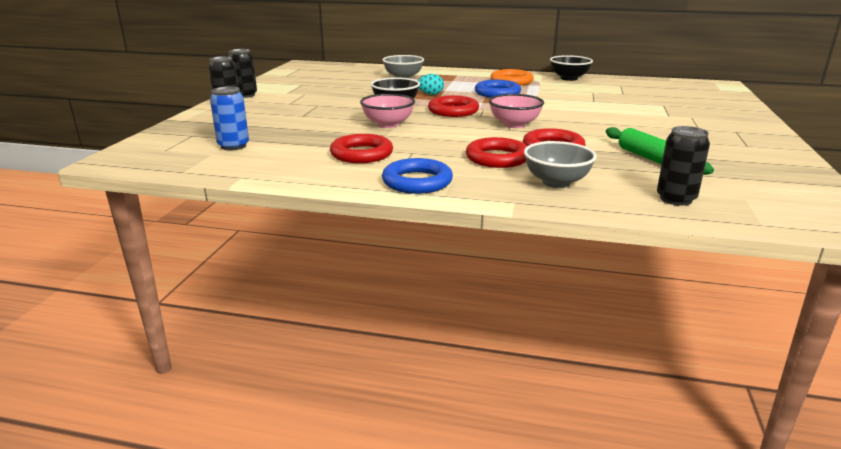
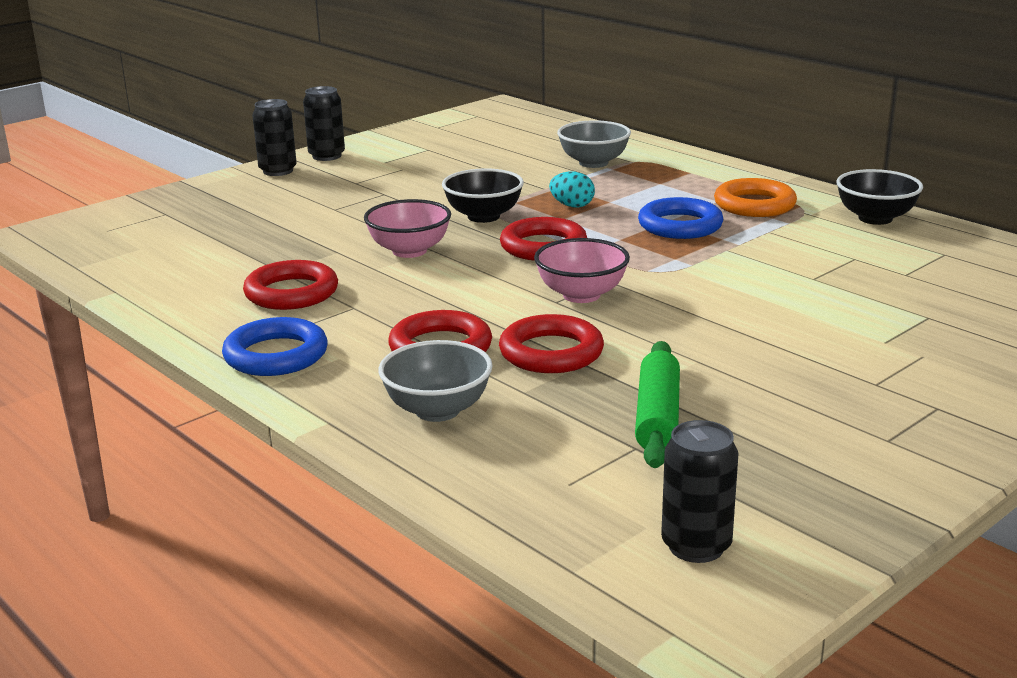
camera: 35 degrees right, 0 degrees up
blue can [210,86,249,150] -> none
black can [657,126,710,206] -> black can moved to [661,420,738,563]

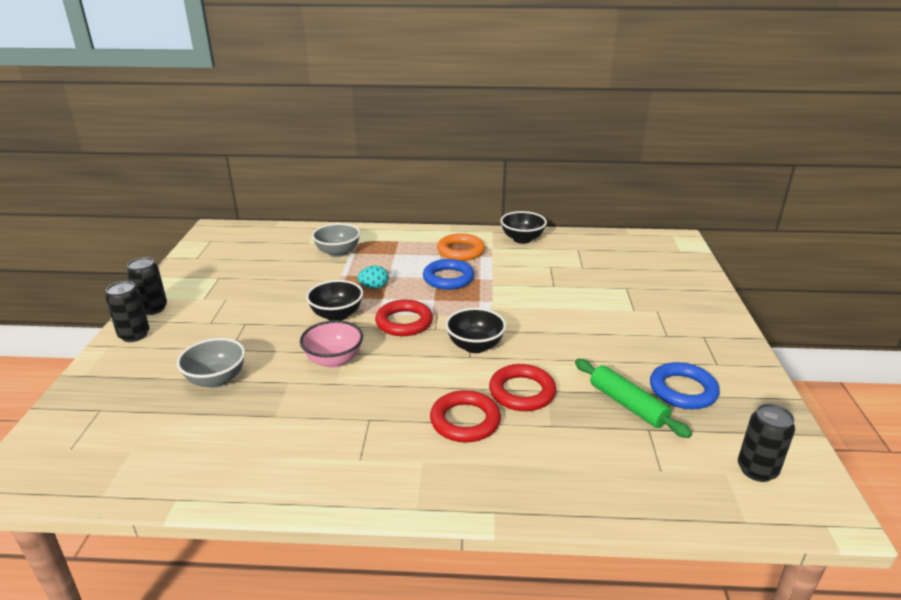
camera: 45 degrees left, 5 degrees up
blue ring [222,317,328,376] -> blue ring moved to [650,362,720,409]
red ring [243,260,338,310] -> none
grey bowl [378,340,493,422] -> grey bowl moved to [177,338,245,388]
pink bowl [534,238,630,303] -> black bowl [445,308,506,353]

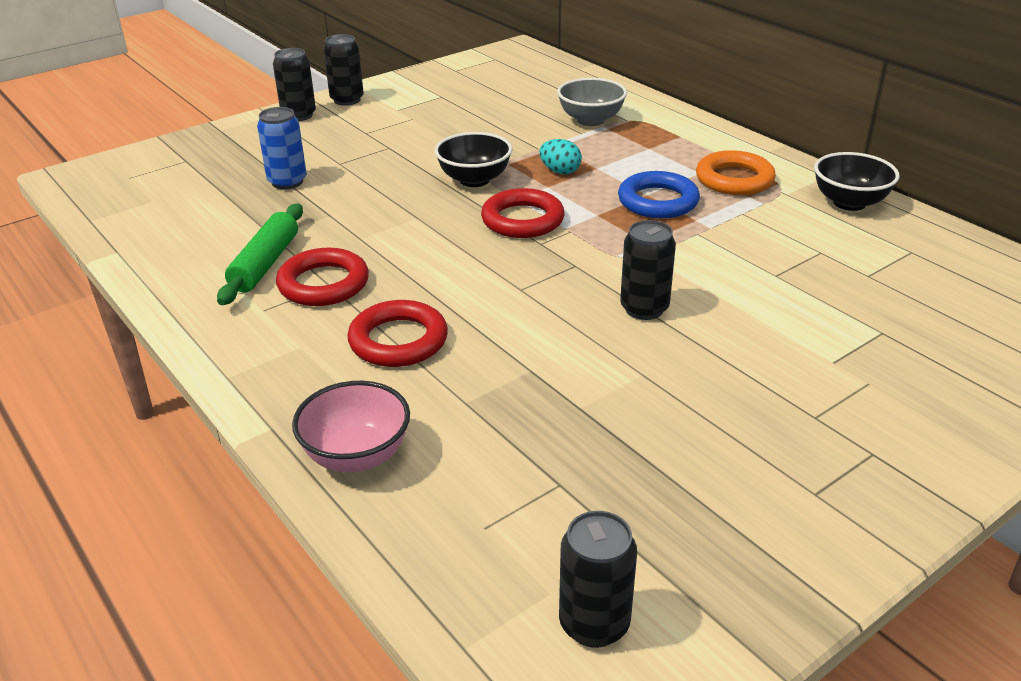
camera: 50 degrees right, 5 degrees up
grey bowl [177,338,245,388] -> blue can [257,107,307,189]
pink bowl [300,320,363,368] -> pink bowl moved to [292,381,410,472]
black bowl [445,308,506,353] -> none
red ring [489,364,556,411] -> red ring moved to [276,248,369,306]
green rolling pin [575,359,692,438] -> green rolling pin moved to [217,203,303,305]
blue ring [650,362,720,409] -> none
none -> black can [620,220,676,320]

